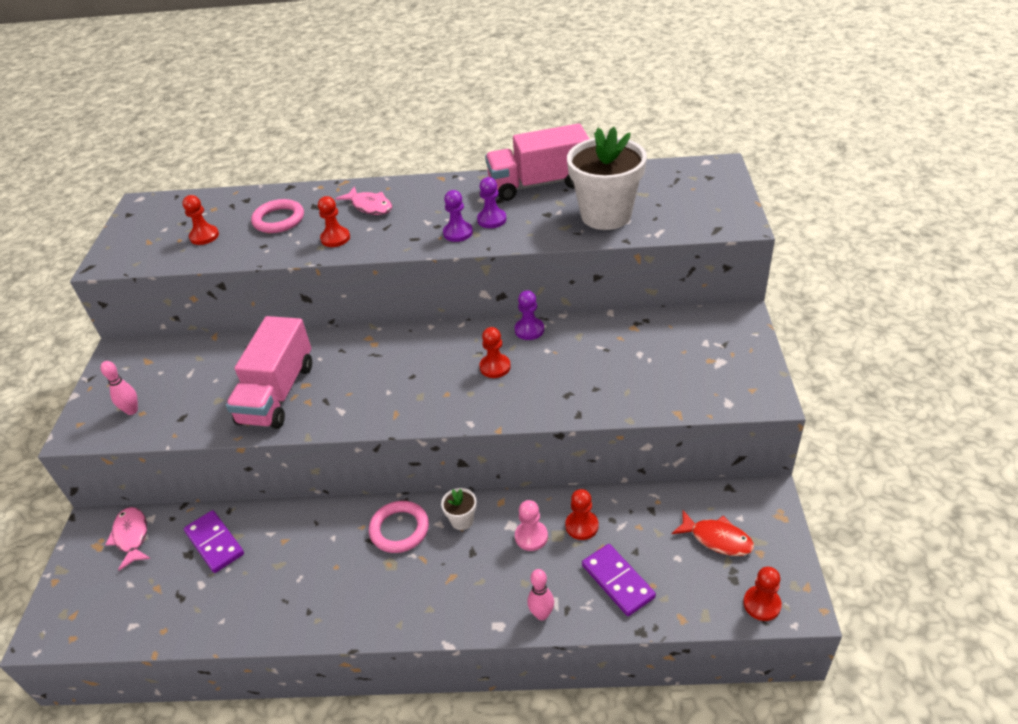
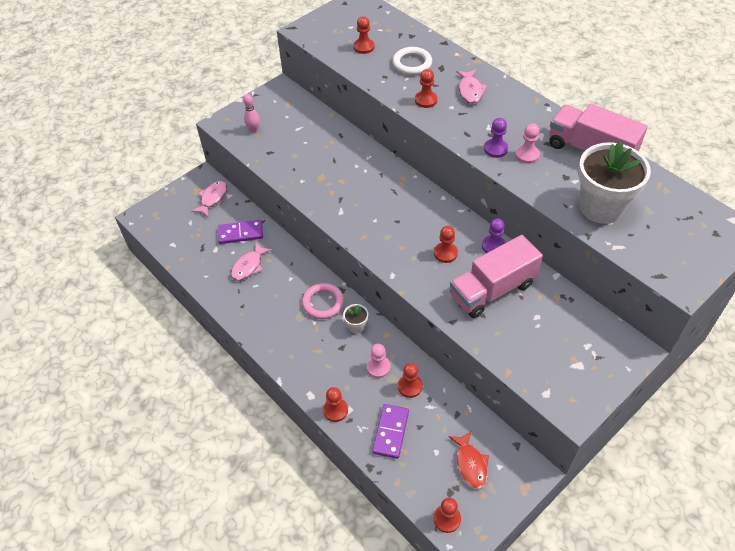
camera: 45 degrees right, 10 degrees up
purple domino [184,510,244,573] -> purple domino turned 75 degrees clockwise [218,220,263,244]
pink truck [226,316,312,429] -> pink truck moved to [450,235,543,318]
pink ring [251,199,304,233] -> white ring [392,47,432,75]
purple pawn [477,177,506,228] -> pink pawn [515,123,540,164]
pink bowling pin [528,569,554,620] -> red pawn [323,387,348,422]
none -> pink fish [231,243,272,281]

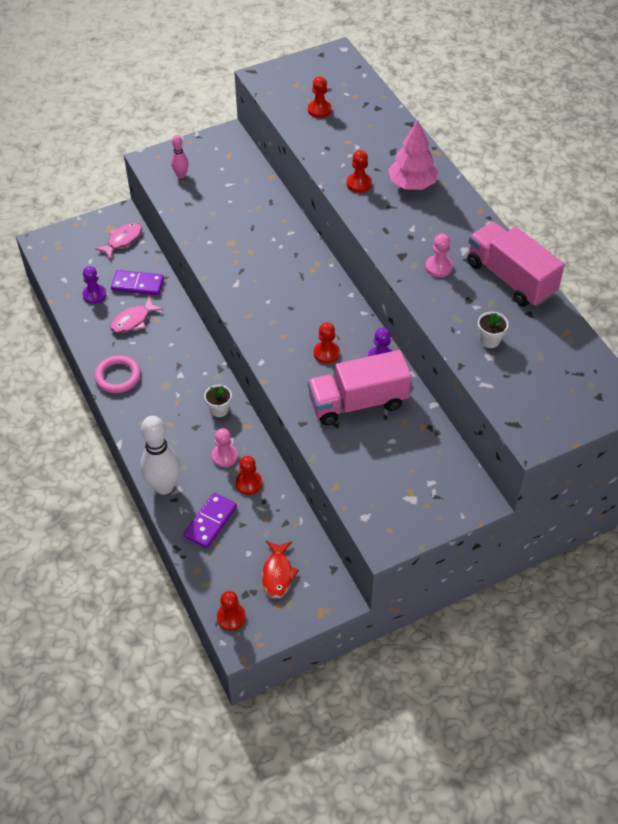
camera: 15 degrees right, 0 degrees up
pink ring [302,283,344,319] -> pink ring moved to [94,355,141,393]
red pawn [323,387,348,422] -> white bowling pin [140,416,180,495]
white ring [392,47,432,75] -> none
pink fish [456,69,487,104] -> pink tree [388,120,438,190]
purple pawn [484,118,508,158] -> purple pawn moved to [82,266,107,304]
white flower pot [578,142,651,224] -> white flower pot [478,312,509,348], size x0.42

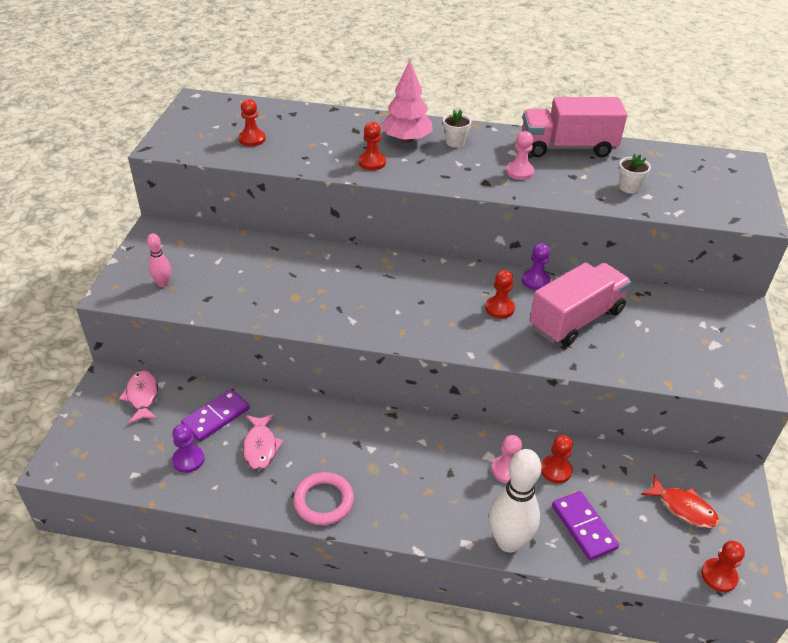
camera: 55 degrees left, 10 degrees down
white flower pot [204,385,232,417] -> white flower pot moved to [443,110,472,148]
pink truck [308,350,412,425] -> pink truck turned 150 degrees counterclockwise [530,262,632,346]

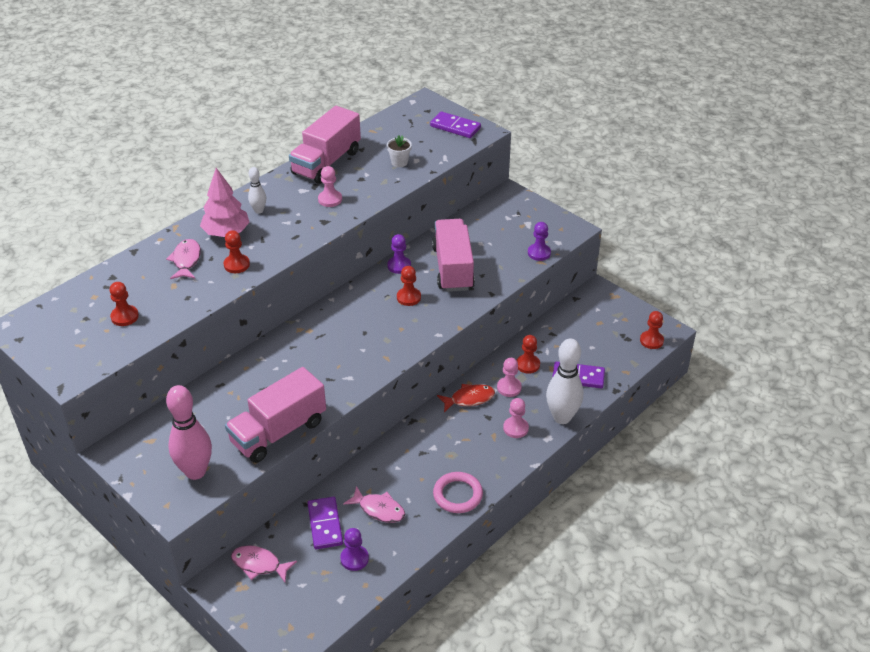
camera: 55 degrees left, 0 degrees up
pink bowling pin [147,233,171,287] -> pink bowling pin [166,385,212,480], size x1.97
white flower pot [443,110,472,148] -> white bowling pin [248,167,266,214]
red fish [641,474,719,528] -> red fish moved to [437,384,495,412]
none -> pink fish [166,239,201,279]
none -> pink truck [225,367,326,463]
none -> purple domino [430,111,481,138]
none -> pink pawn [503,398,529,438]
none -> purple pawn [528,222,551,261]

